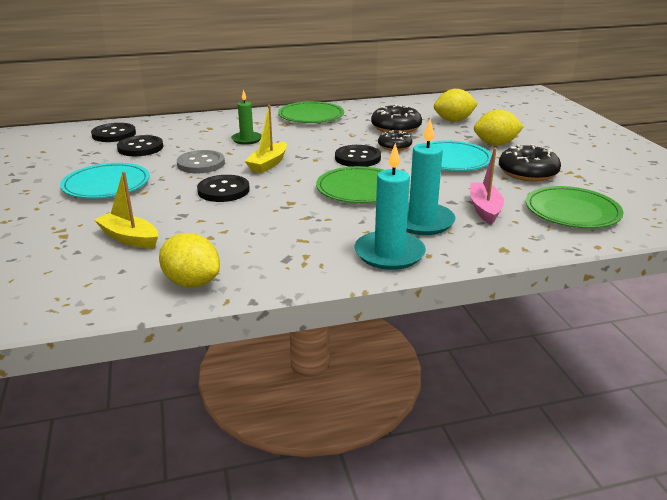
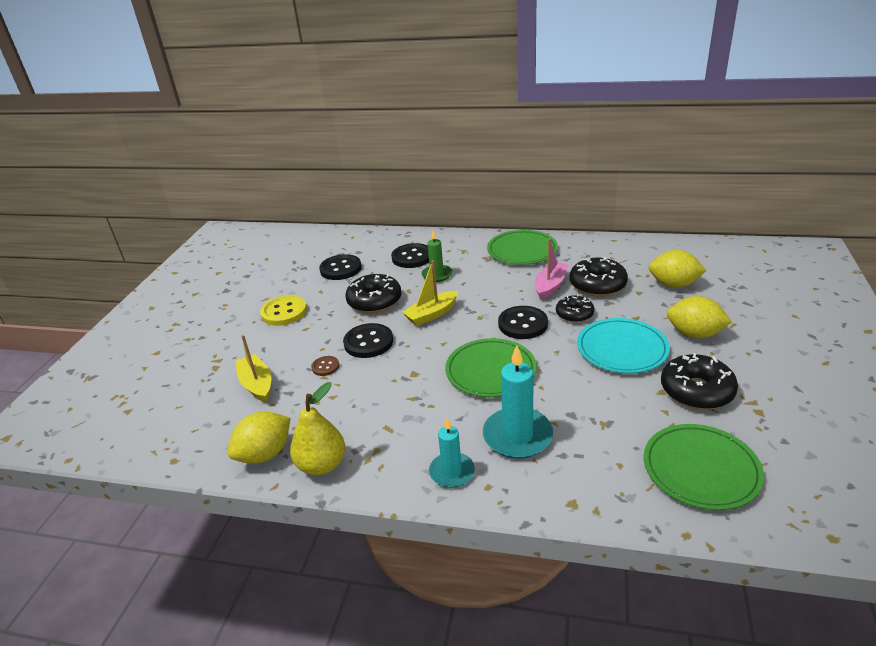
camera: 30 degrees right, 5 degrees up
turquoise plate [60,163,150,199] -> yellow button [260,295,307,326]
black button [91,123,136,142] -> black button moved to [391,243,429,268]
yellow lemon [159,233,220,288] -> yellow lemon turned 75 degrees clockwise [228,411,291,464]
grey button [177,150,225,173] -> black donut [345,274,402,313]
turquoise candle [355,143,426,270] -> turquoise candle [429,418,475,488], size x0.62
pink boat [470,148,504,224] -> pink boat moved to [535,238,569,300]
none -> yellow pear [290,382,345,476]
none -> brown button [311,356,339,376]

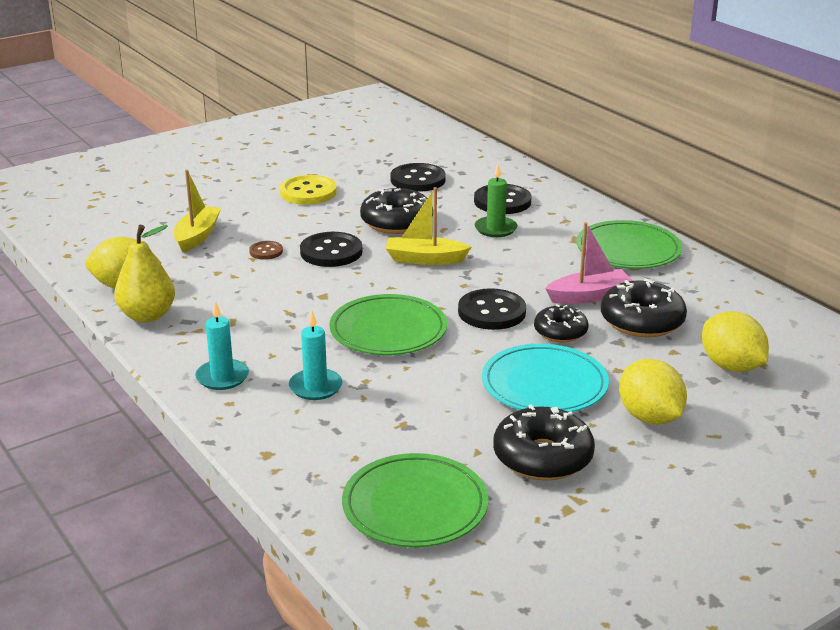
camera: 40 degrees right, 5 degrees down
turquoise candle [483,345,553,459] -> turquoise candle [289,311,343,400], size x0.62

